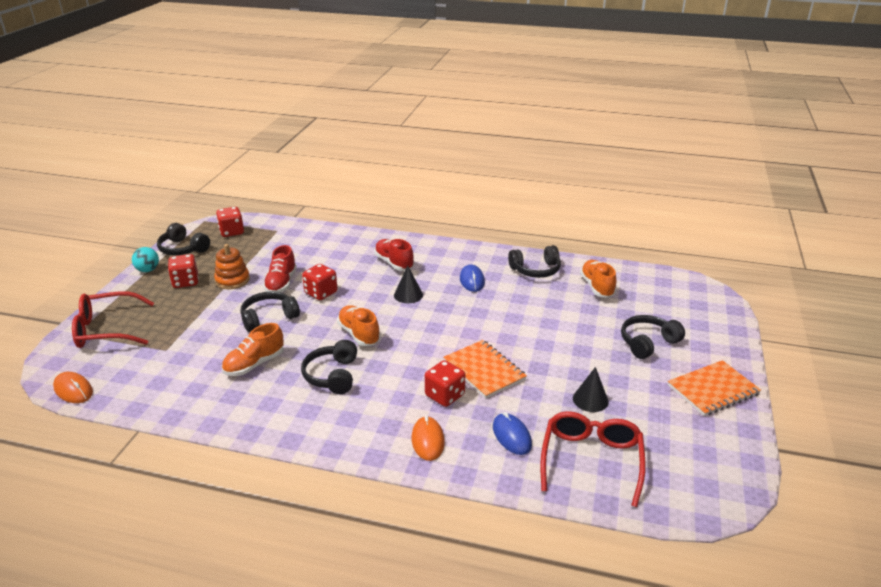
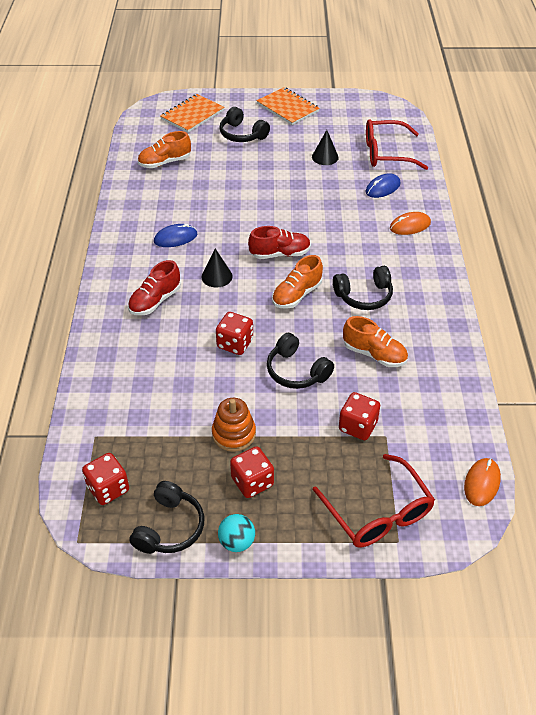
camera: 105 degrees left, 15 degrees up
red shoe [263,245,297,292] -> red shoe moved to [248,226,311,259]
red dice [425,360,465,407] -> red dice moved to [339,392,380,440]
orange notebook [443,340,527,398] -> orange notebook moved to [161,94,224,133]
black headphones [508,245,561,278] -> none

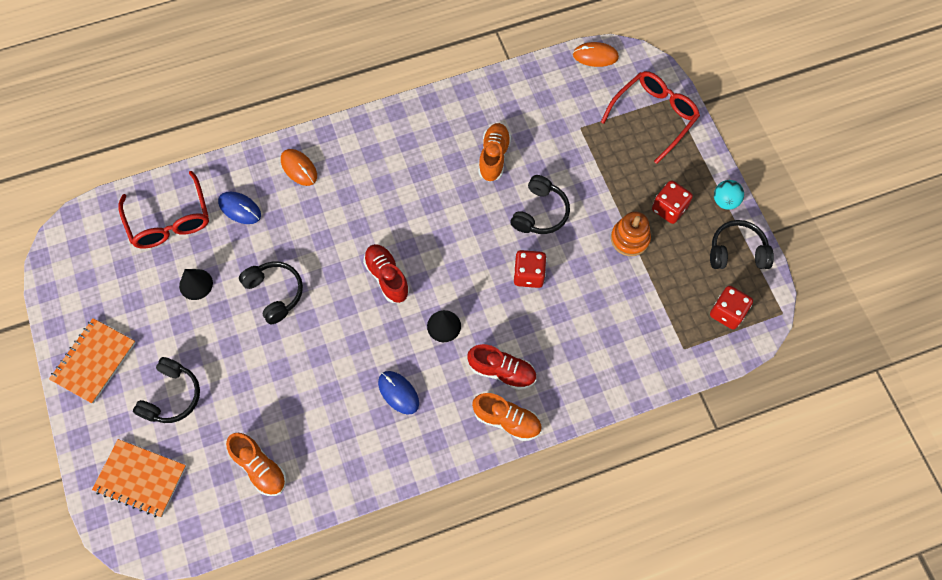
camera: 110 degrees left, 20 degrees up
orange shoe [272,255,323,309] -> orange shoe moved to [472,393,542,441]
black headphones [333,266,393,310] -> black headphones moved to [239,261,303,324]
red dice [339,392,380,440] -> none

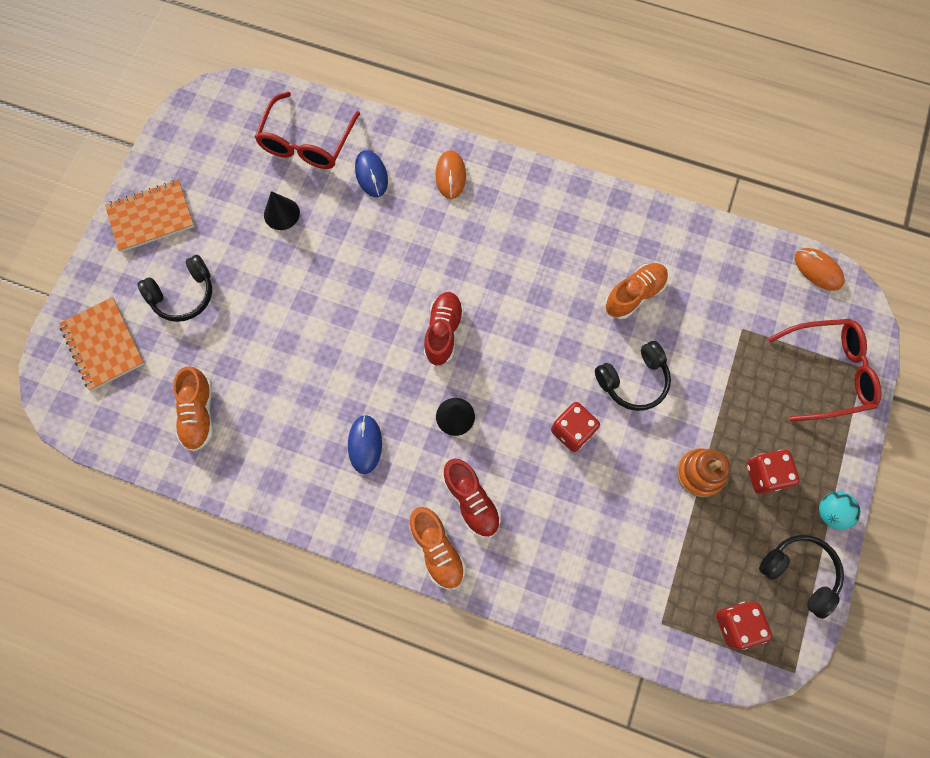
camera: 40 degrees right, 5 degrees up
black headphones [239,261,303,324] -> none

